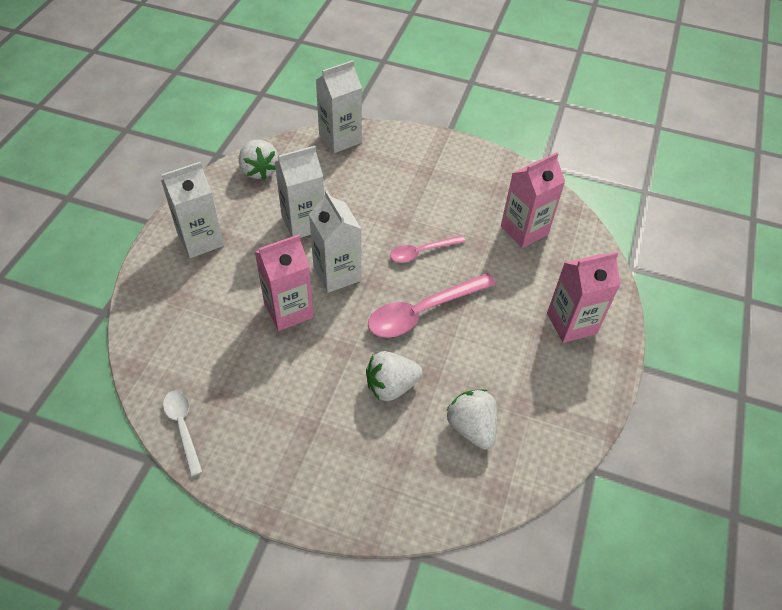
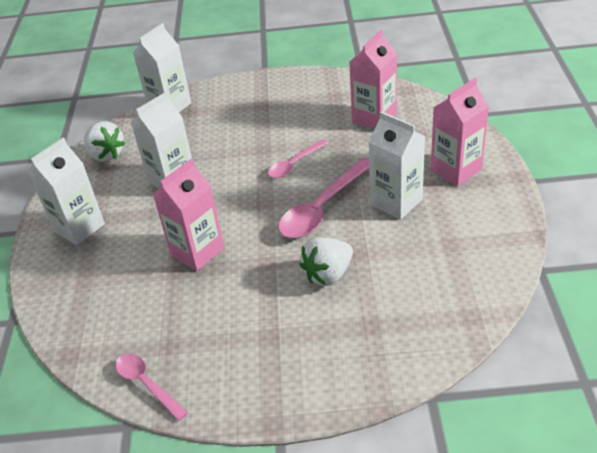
camera: 15 degrees left, 10 degrees down
white spoon [163,390,203,476] -> pink spoon [115,354,188,421]
white carton [309,190,361,293] -> white carton moved to [369,111,426,220]
white strawberry [446,389,497,450] -> none

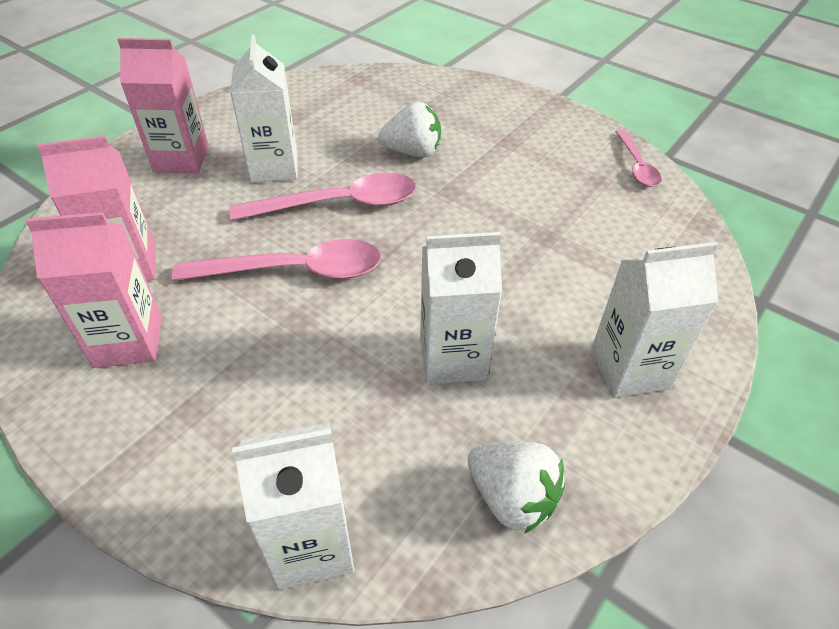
camera: 145 degrees left, 5 degrees up
white strawberry [84,121,126,162] -> white strawberry turned 135 degrees clockwise [468,442,565,533]
pink carton [153,159,224,271] -> pink carton moved to [25,212,162,368]
pink spoon [268,139,328,178] -> pink spoon [172,239,381,281], size x1.70

